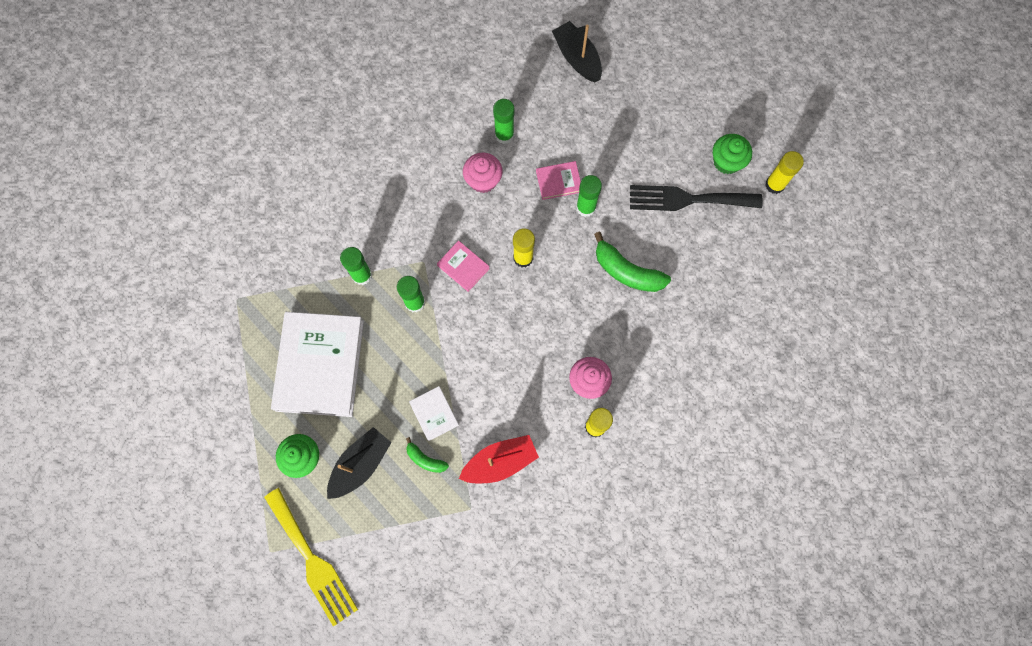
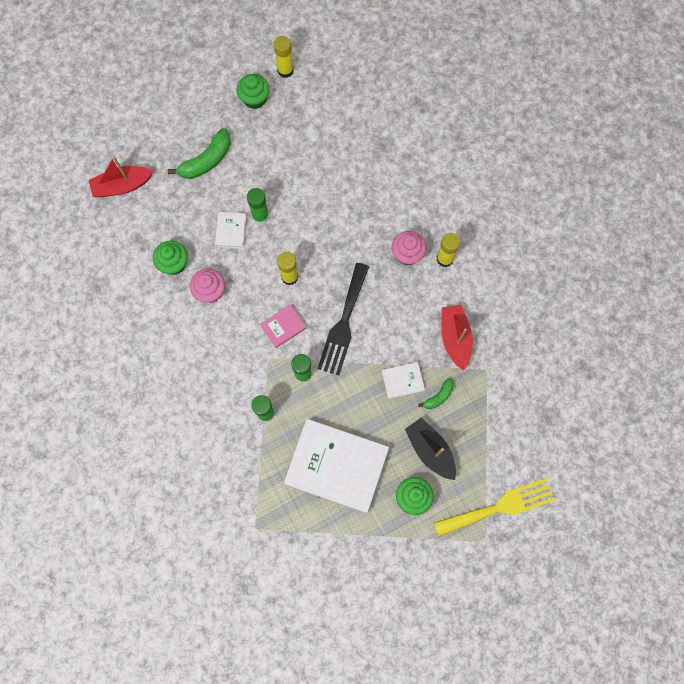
camera: 75 degrees left, 0 degrees up
green glue stick [493,99,515,144] -> green cupcake [153,241,188,275]
pink book [536,161,581,200] -> white book [215,212,246,249]
black boat [552,21,602,82] -> red boat [89,156,153,197]
green banana [594,232,671,292] -> green banana moved to [168,128,231,179]
black fork [630,185,763,211] -> black fork moved to [318,263,369,376]

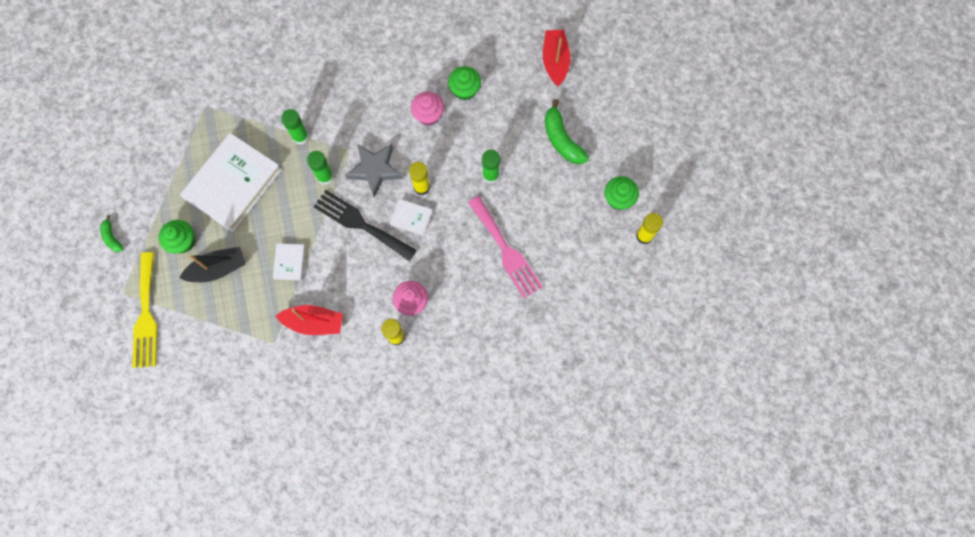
camera: 105 degrees right, 0 degrees up
white book [215,212,246,249] -> white book moved to [390,199,432,236]
pink book [260,304,306,348] -> grey star [345,144,403,198]
green banana [418,378,453,409] -> green banana moved to [100,215,123,252]
none -> pink fork [468,196,543,298]

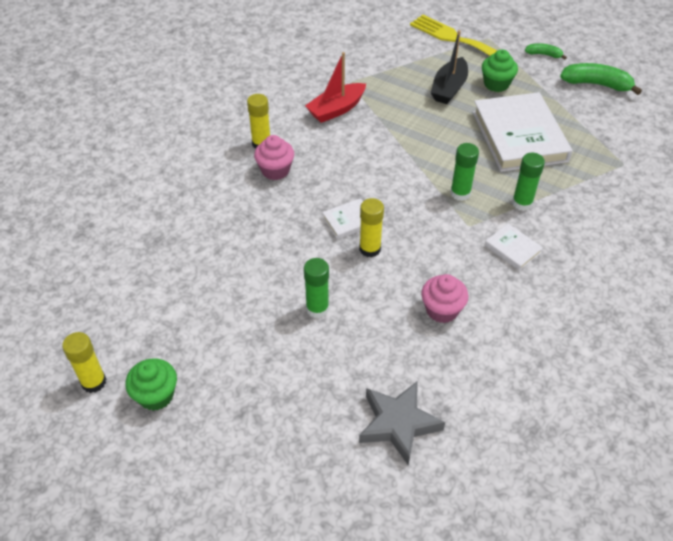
camera: 135 degrees right, 25 degrees down
white book [273,243,305,280] -> white book moved to [485,223,543,271]
black fork [313,190,417,261] -> none
grey star [345,144,403,198] -> grey star moved to [359,382,445,465]
green cupcake [448,66,481,100] -> none
pink fork [468,196,543,298] -> none
red boat [543,30,571,86] -> none
green banana [545,99,589,164] -> green banana moved to [560,63,642,95]

